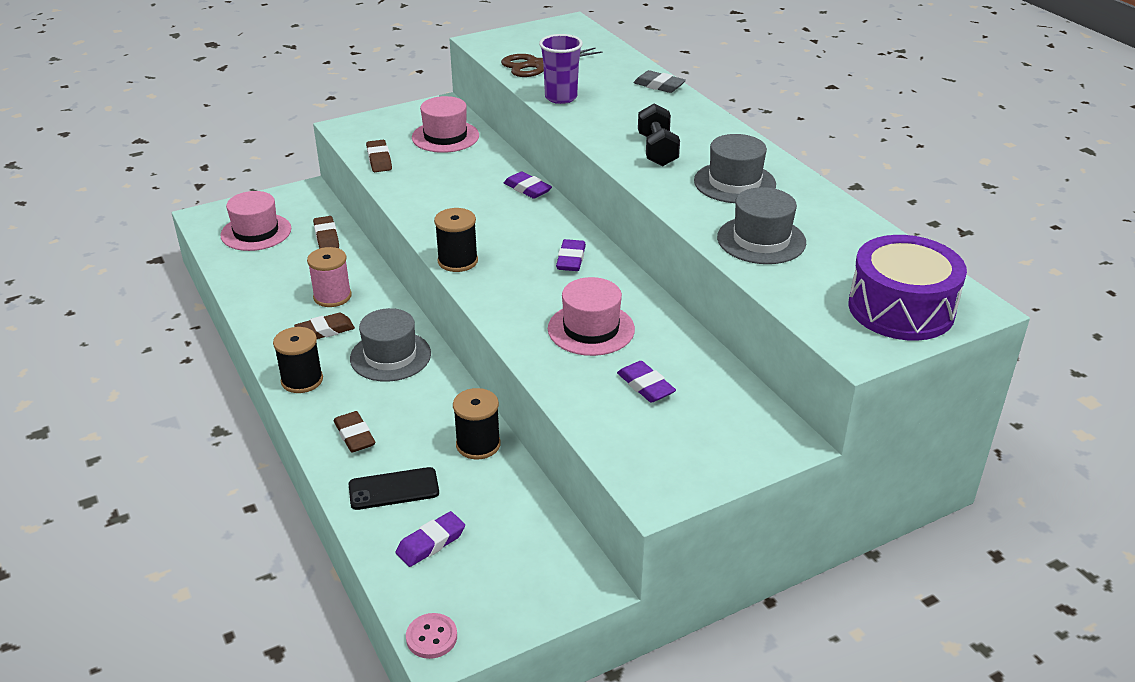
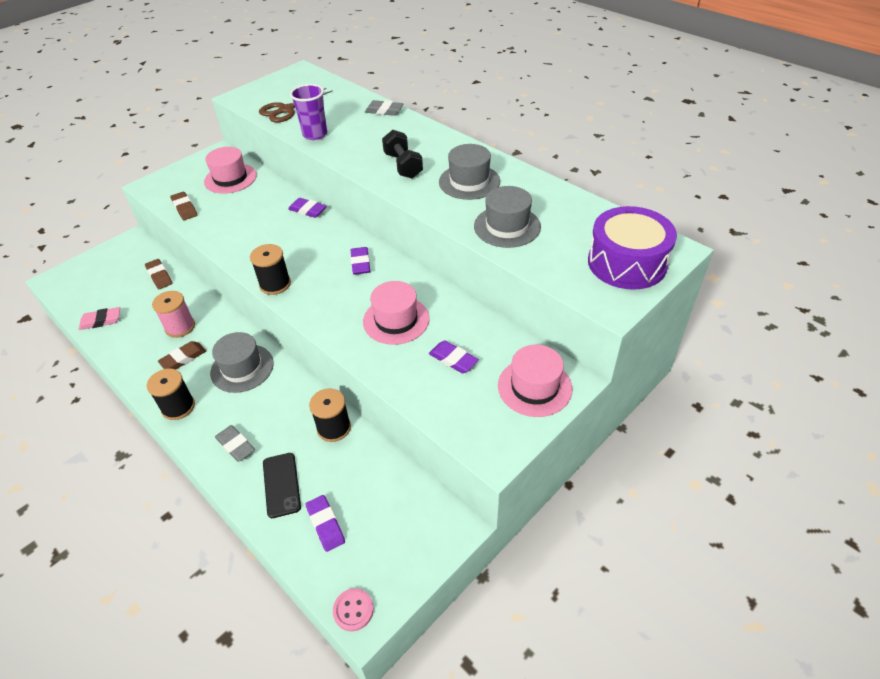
camera: 15 degrees left, 10 degrees up
pink hat [220,191,291,251] -> pink hat moved to [498,345,572,417]
brown eraser [334,411,375,452] -> grey eraser [215,425,255,462]
black phone [349,467,439,510] -> black phone turned 75 degrees counterclockwise [263,453,301,518]
purple eraser [396,511,465,567] -> purple eraser turned 60 degrees counterclockwise [306,495,345,552]
none -> pink eraser [79,307,120,330]

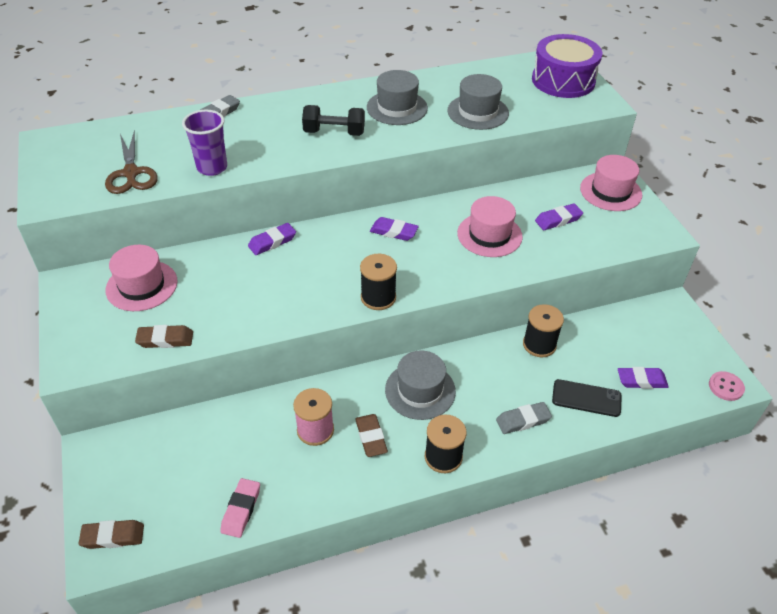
camera: 65 degrees left, 0 degrees up
brown eraser [145,259,172,289] -> brown eraser moved to [79,520,144,549]

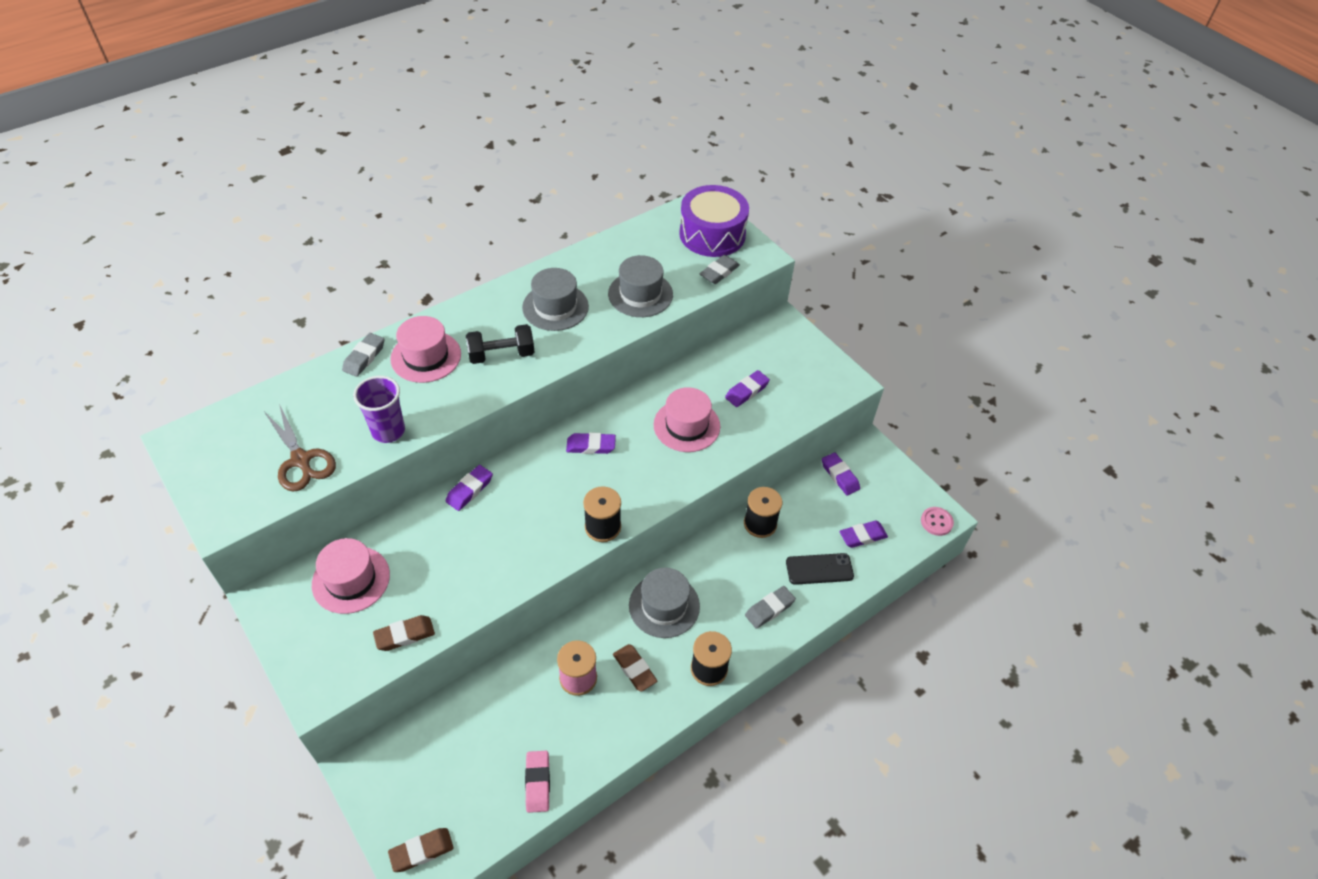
camera: 20 degrees left, 5 degrees up
pink hat [580,155,642,211] -> pink hat moved to [390,316,461,383]
none -> grey eraser [700,255,740,284]
none -> purple eraser [822,452,860,495]

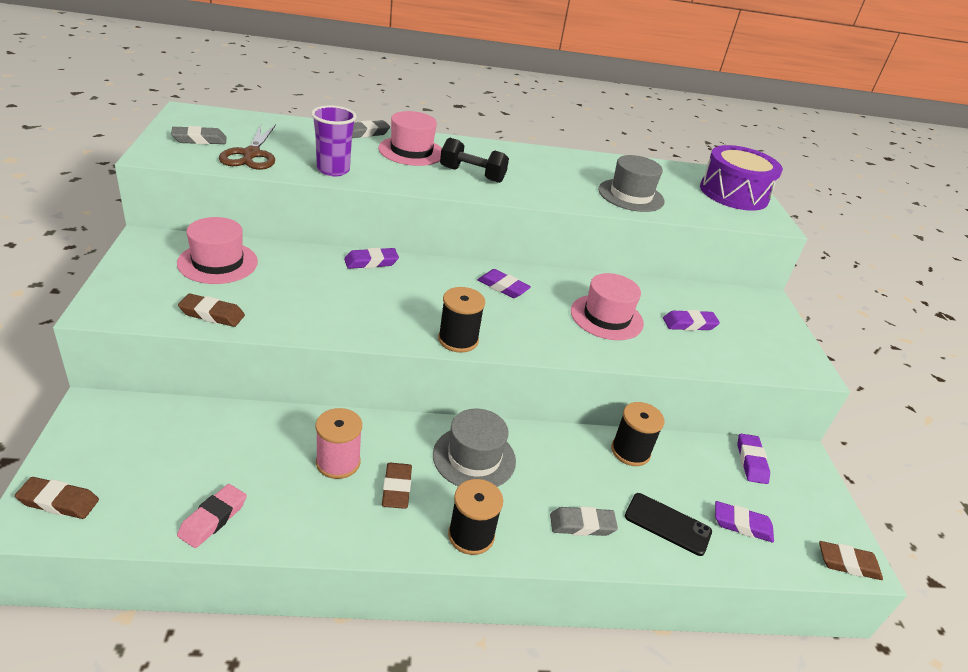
camera: 30 degrees right, 15 degrees down
grey hat [522,268,589,331] -> none
grey eraser [700,255,740,284] -> grey eraser moved to [171,126,226,144]
pink button [921,507,954,536] -> brown eraser [819,541,883,580]

